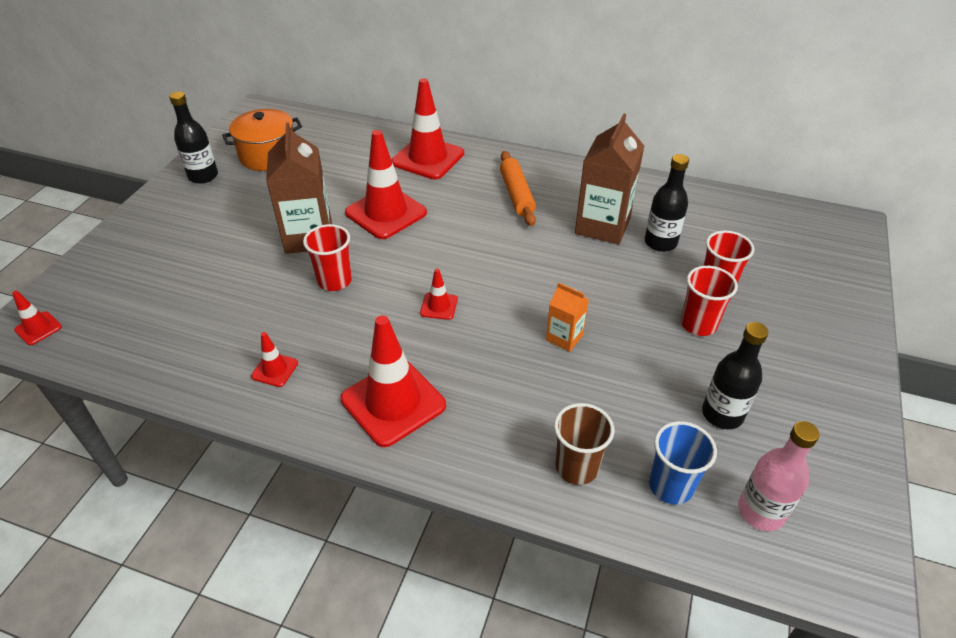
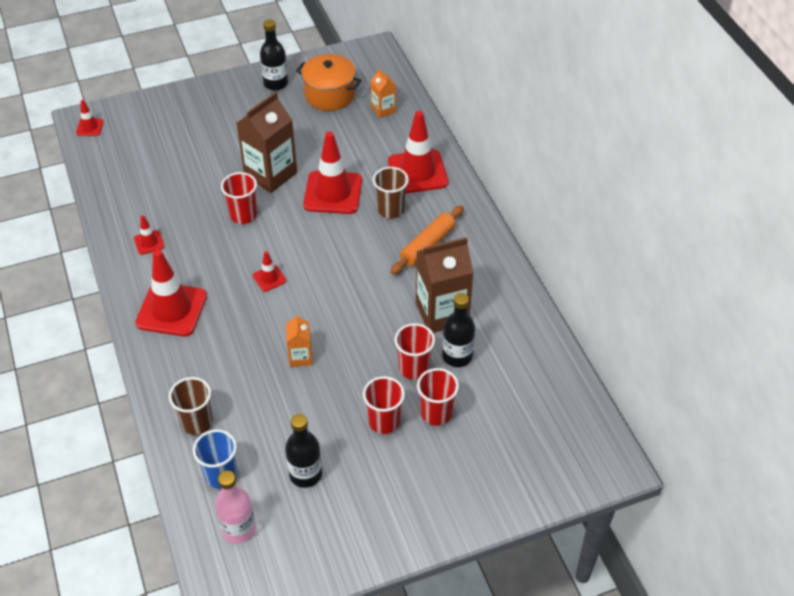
camera: 50 degrees right, 5 degrees up
none -> orange carton [371,68,396,118]
none -> brown cup [373,167,409,218]
none -> red cup [395,323,435,380]

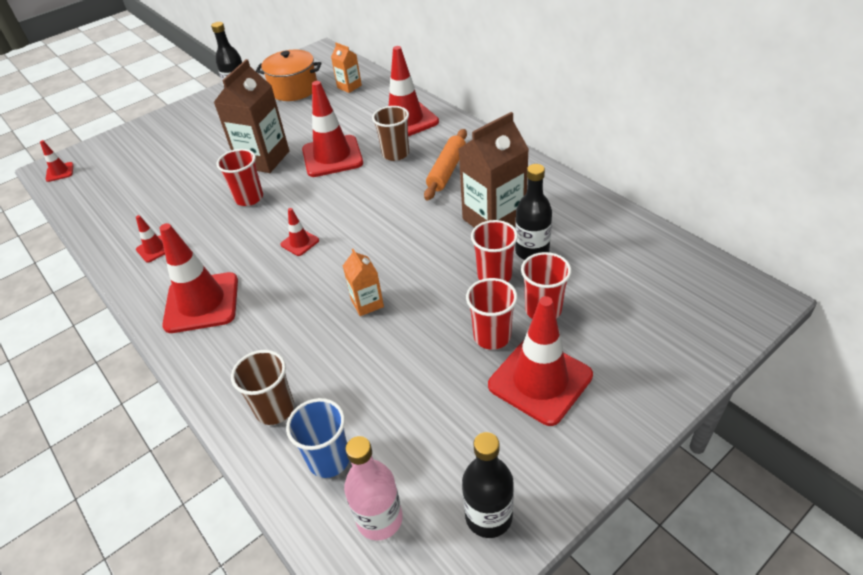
camera: 15 degrees left, 5 degrees down
black bottle [285,414,322,488] -> black bottle moved to [462,432,514,538]
none -> red traffic cone [488,296,593,426]

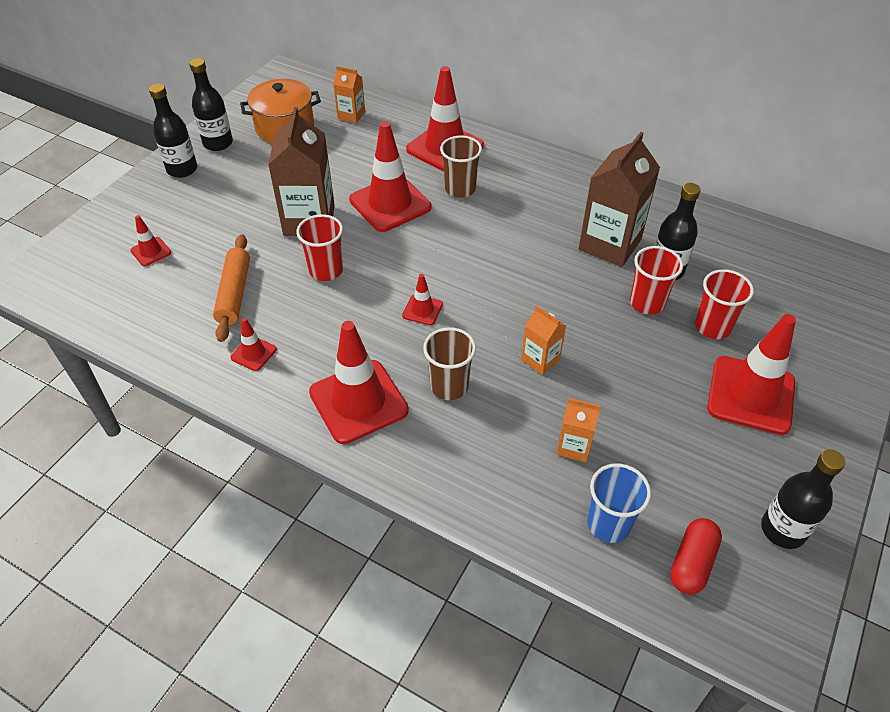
camera: 25 degrees left, 5 degrees up
red traffic cone [40,140,74,182] -> red traffic cone moved to [130,215,171,266]
brown cup [231,350,294,425] -> brown cup moved to [423,327,476,400]
pink bottle [344,436,403,541] -> red capsule [670,518,722,595]
orange rolling pin [424,129,467,201] -> orange rolling pin moved to [213,234,250,342]
red cup [466,278,517,350] -> none
none -> black bottle [149,83,197,178]
none -> orange carton [557,398,601,462]

